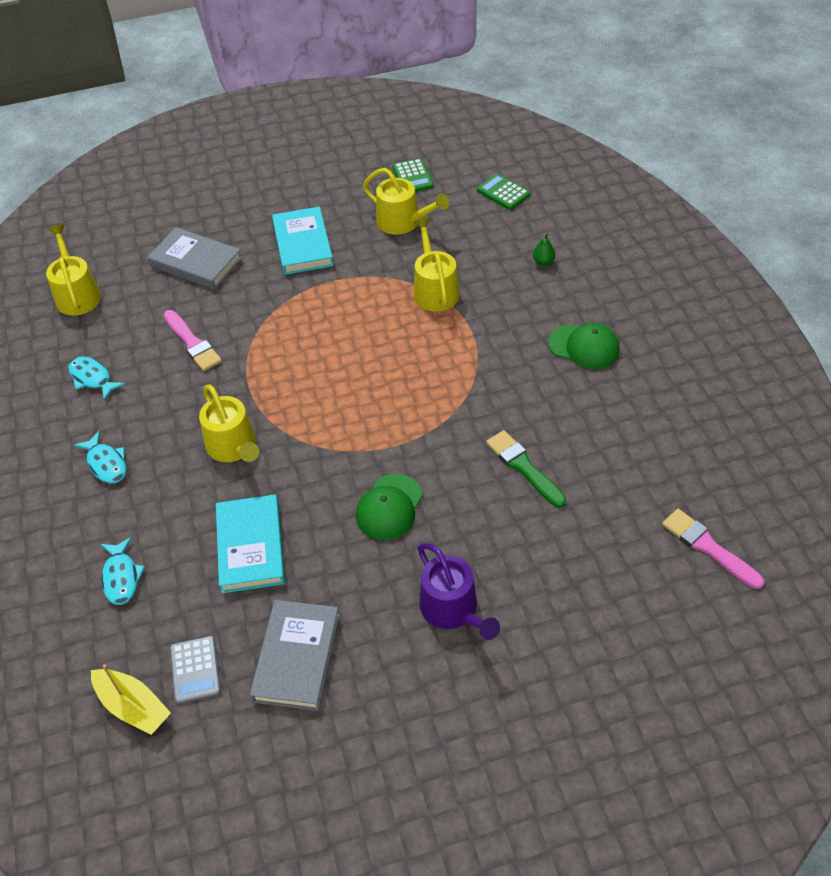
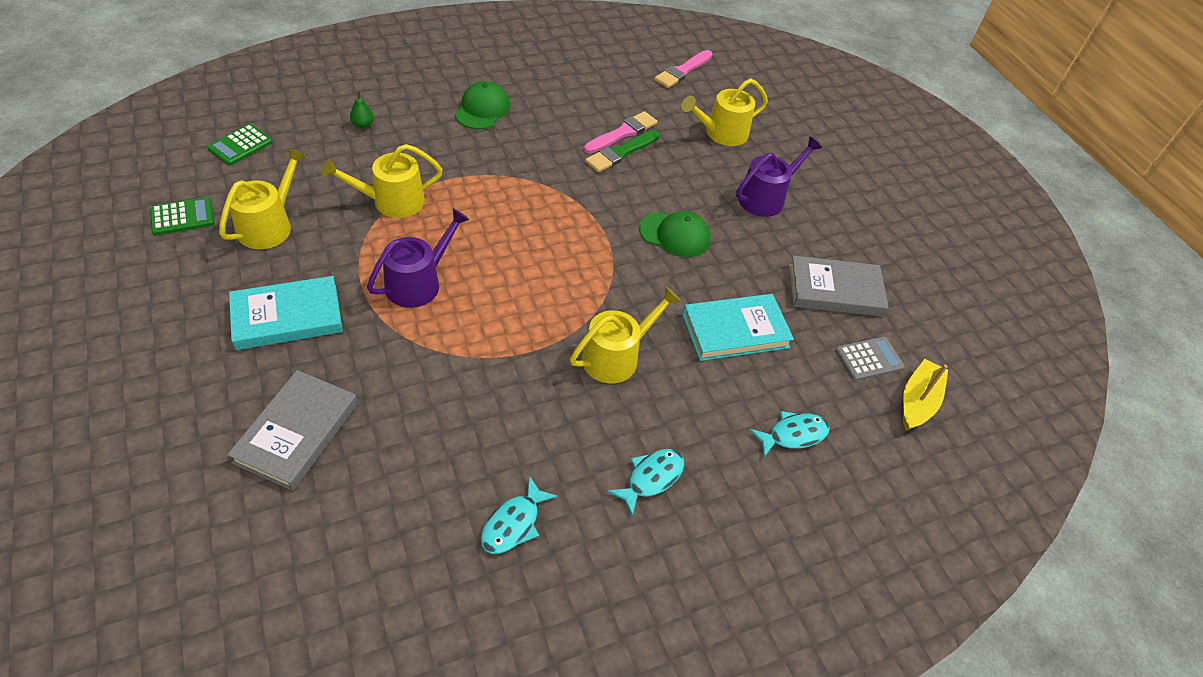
camera: 105 degrees left, 0 degrees up
yellow watering can [46,224,101,316] -> yellow watering can moved to [681,79,768,146]
pink brush [164,310,222,371] -> pink brush moved to [584,111,657,153]
none -> purple watering can [367,208,470,308]

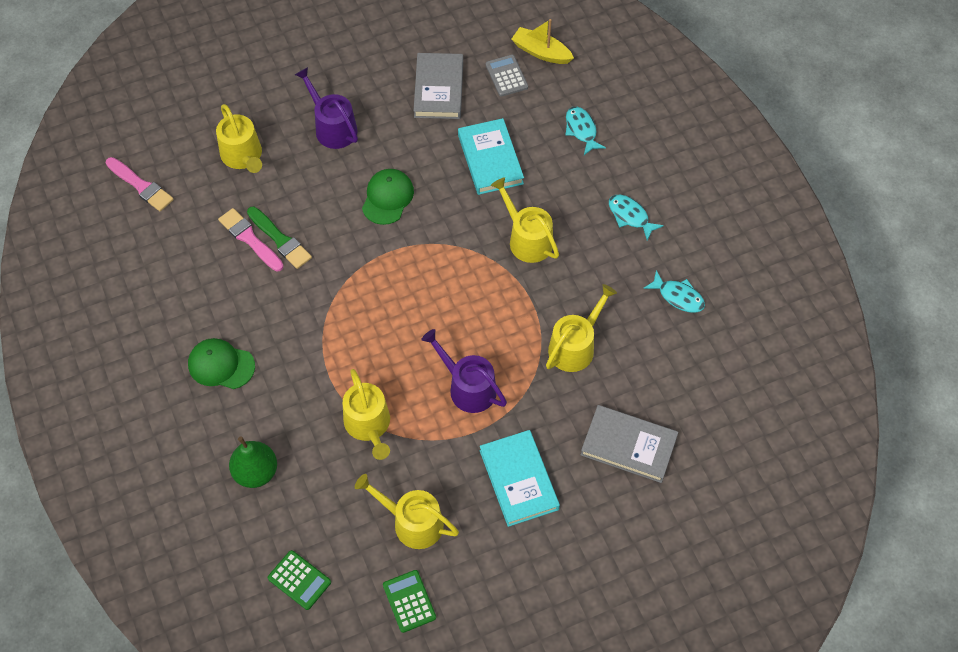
camera: 85 degrees left, 10 degrees up
green pear [350,91,374,128] -> green pear [229,436,277,488], size x1.98
none -> yellow watering can [546,284,617,372]

